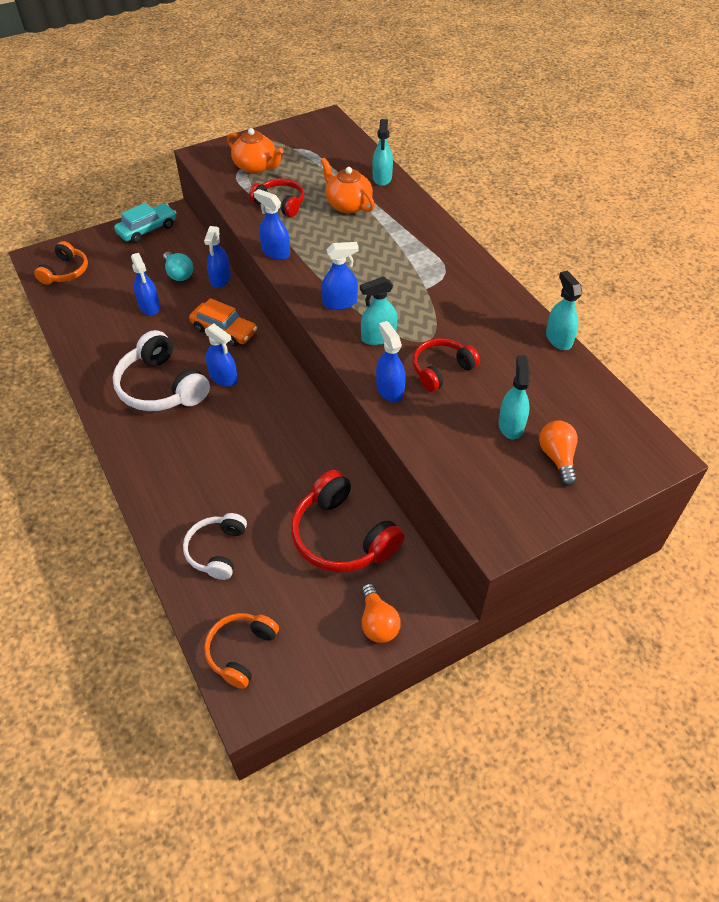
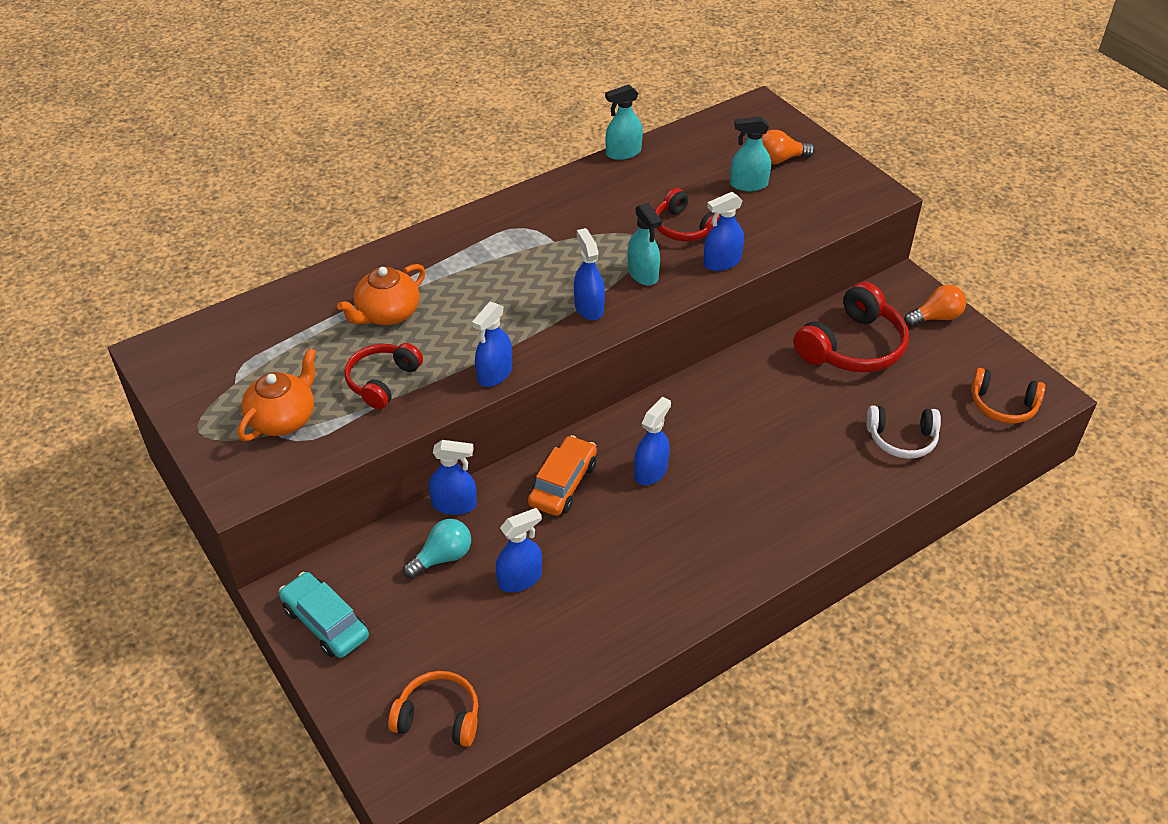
camera: 95 degrees left, 5 degrees down
white headphones [113,330,210,411] -> none
turquoise spray bottle [372,119,393,186] -> none

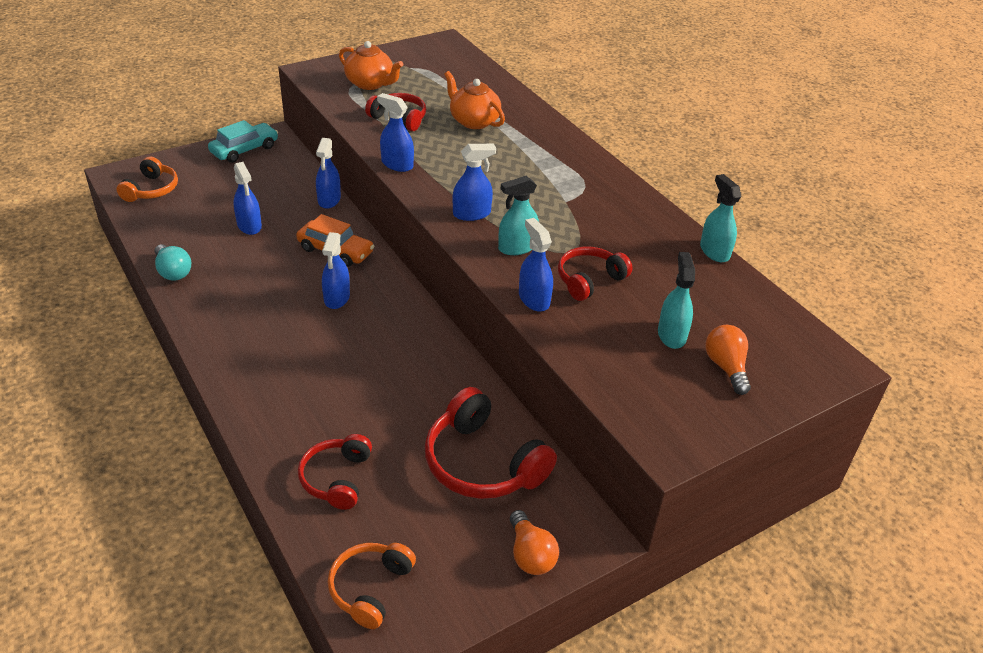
camera: 90 degrees right, 5 degrees down
turquoise light bulb [403,519,471,579] -> turquoise light bulb moved to [155,244,191,280]
blue spray bottle [634,397,671,486] -> blue spray bottle turned 60 degrees clockwise [322,232,350,309]
white headphones [866,406,941,459] -> red headphones [298,434,372,510]

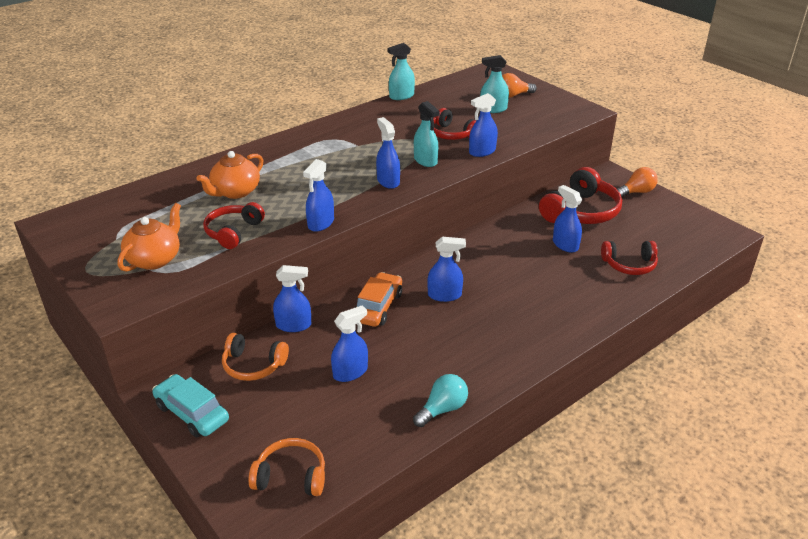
camera: 95 degrees left, 5 degrees down
orange headphones [328,543,416,629] -> orange headphones moved to [222,333,289,381]
none -> blue spray bottle [553,185,582,253]

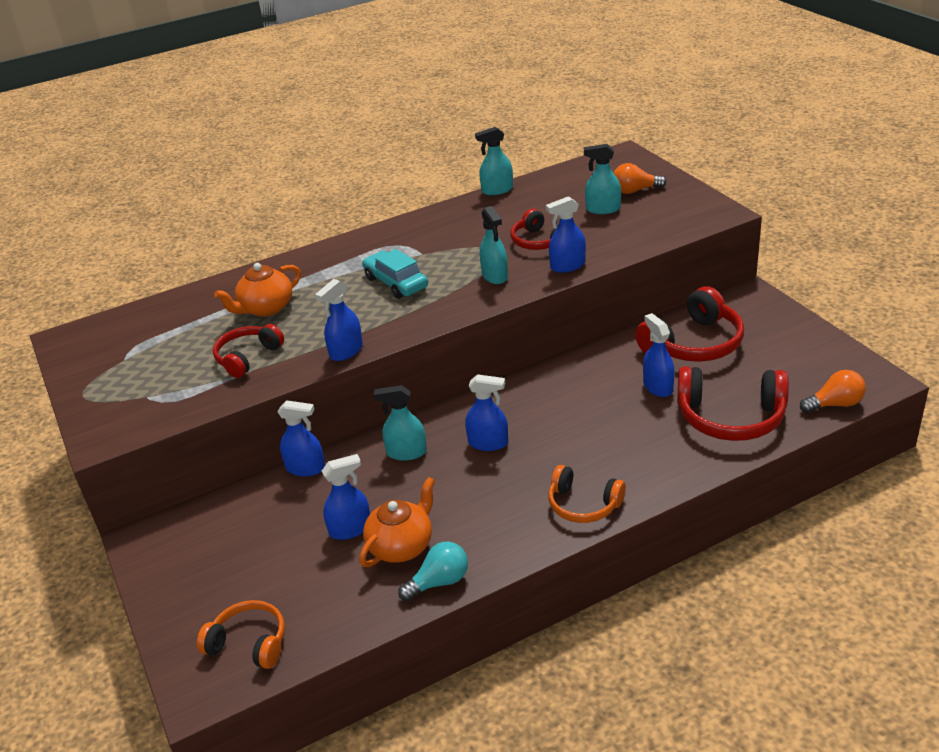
camera: 15 degrees right, 0 degrees up
orange teapot [118,203,181,272] -> orange teapot moved to [359,477,435,567]
turquoise car [152,374,229,437] -> turquoise car moved to [362,249,428,299]
orange headphones [222,333,289,381] -> orange headphones moved to [548,465,626,523]
orange car [355,272,402,327] -> turquoise spray bottle [374,385,427,461]
blue spray bottle [376,117,400,189] -> none
red headphones [601,241,658,275] -> red headphones [677,366,789,441], size x1.61
orange light bulb [617,167,658,197] -> orange light bulb moved to [800,370,866,413]

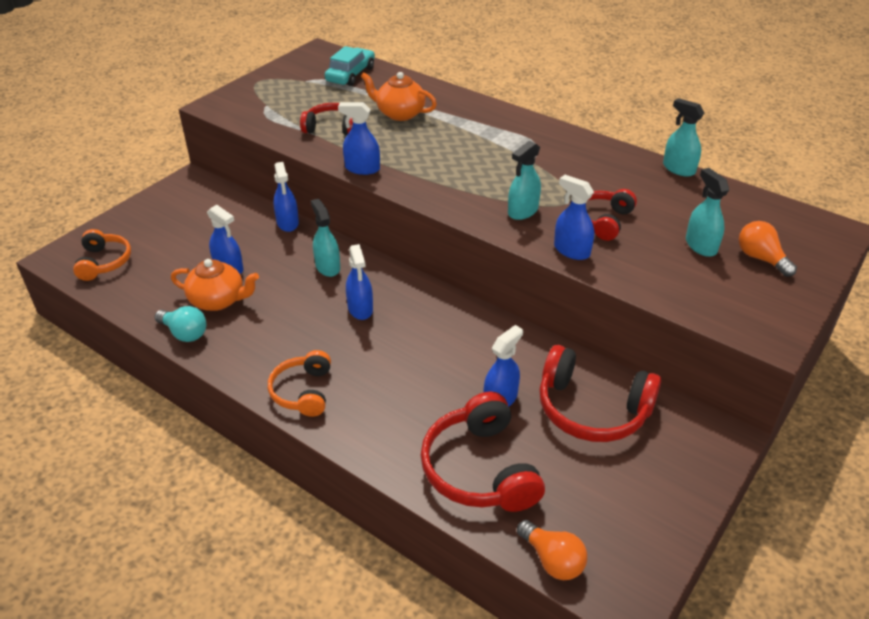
camera: 60 degrees right, 5 degrees up
turquoise car [362,249,428,299] -> turquoise car moved to [325,46,375,86]

